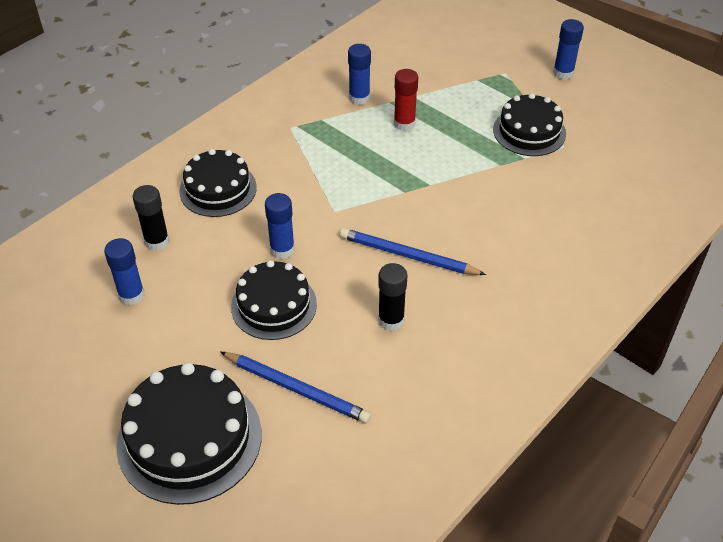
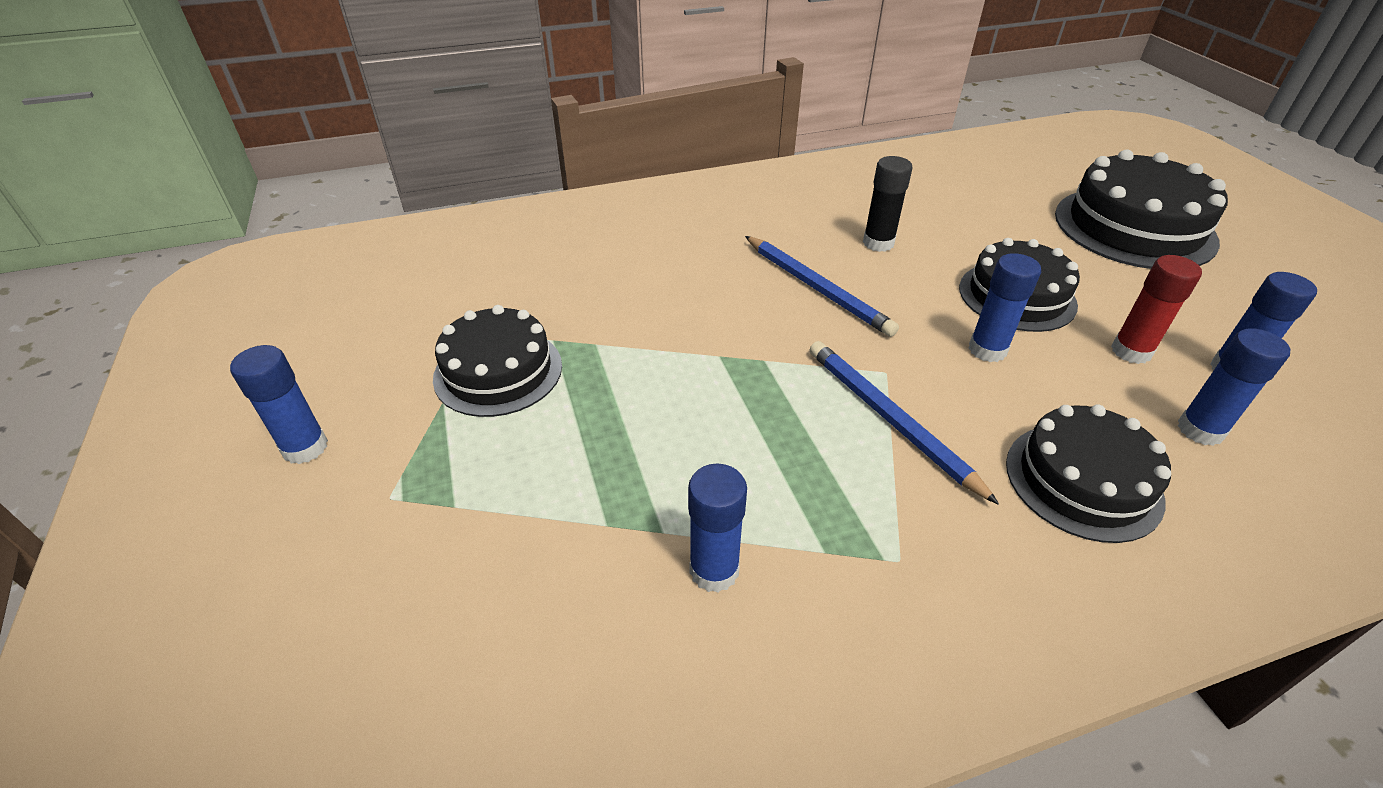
camera: 150 degrees left, 5 degrees down
black glue stick [133,185,169,251] -> blue glue stick [1178,328,1290,446]
blue pencil [220,352,371,423] -> blue pencil moved to [809,341,999,505]
red glue stick [394,69,418,131] -> red glue stick moved to [1111,255,1202,364]

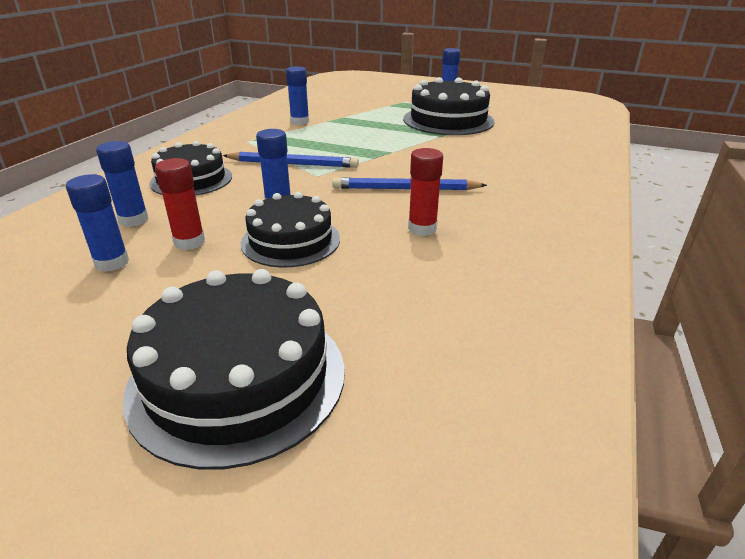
camera: 130 degrees right, 10 degrees down
black cake [433,305,562,417] -> black cake [403,77,495,135], size x1.50
black glue stick [863,156,912,252] -> red glue stick [408,148,443,236]

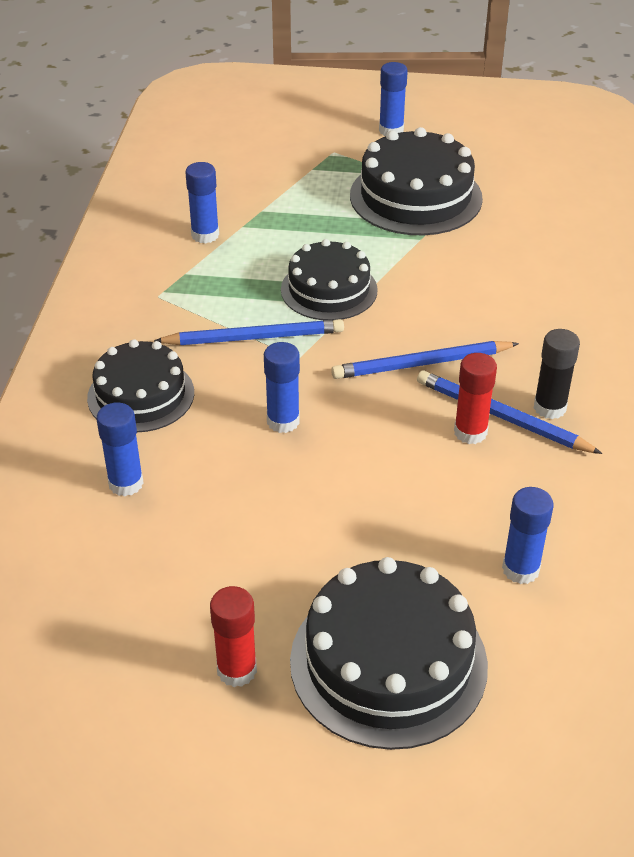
camera: 15 degrees left, 10 degrees up
blue glue stick [66,174,129,272] -> blue glue stick moved to [502,487,553,584]
red glue stick [155,158,205,250] -> red glue stick moved to [210,586,257,687]
black cake [241,192,340,268] -> black cake moved to [281,239,378,320]
none -> blue pencil [417,370,602,454]
none -> black glue stick [534,329,580,419]

